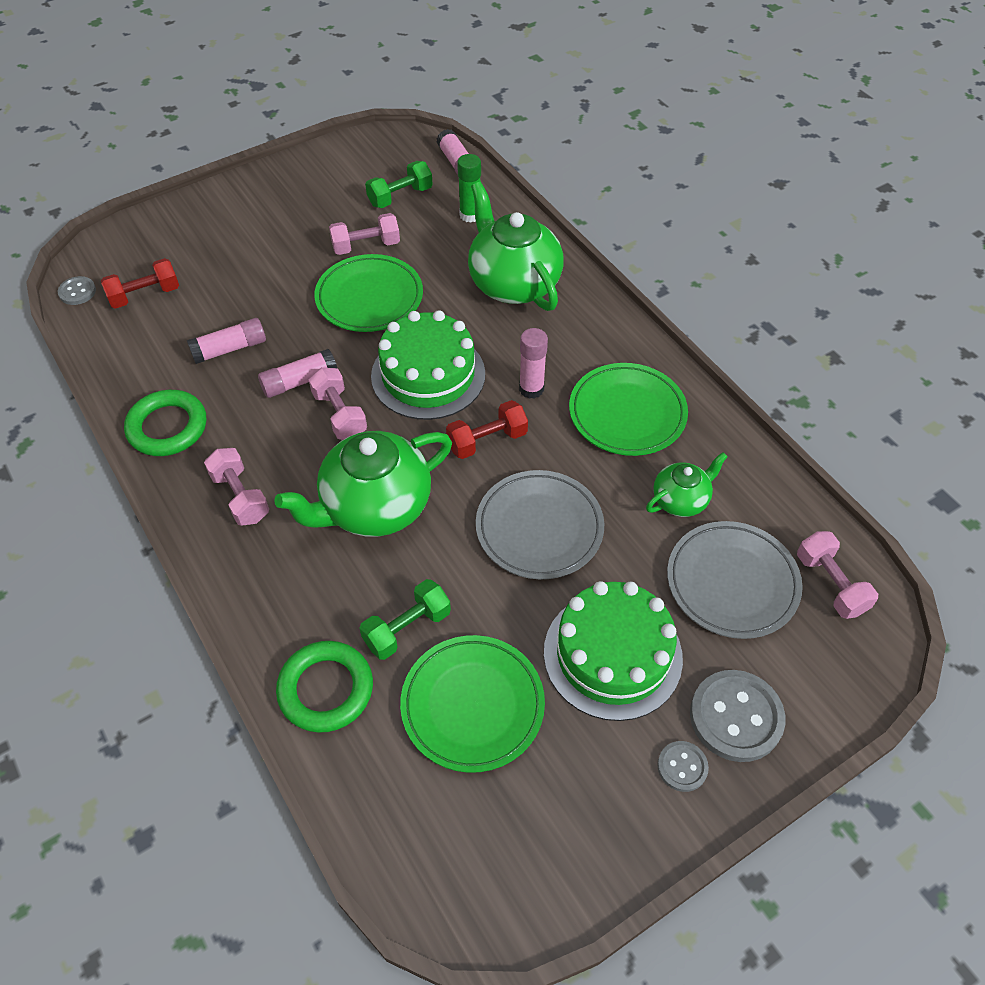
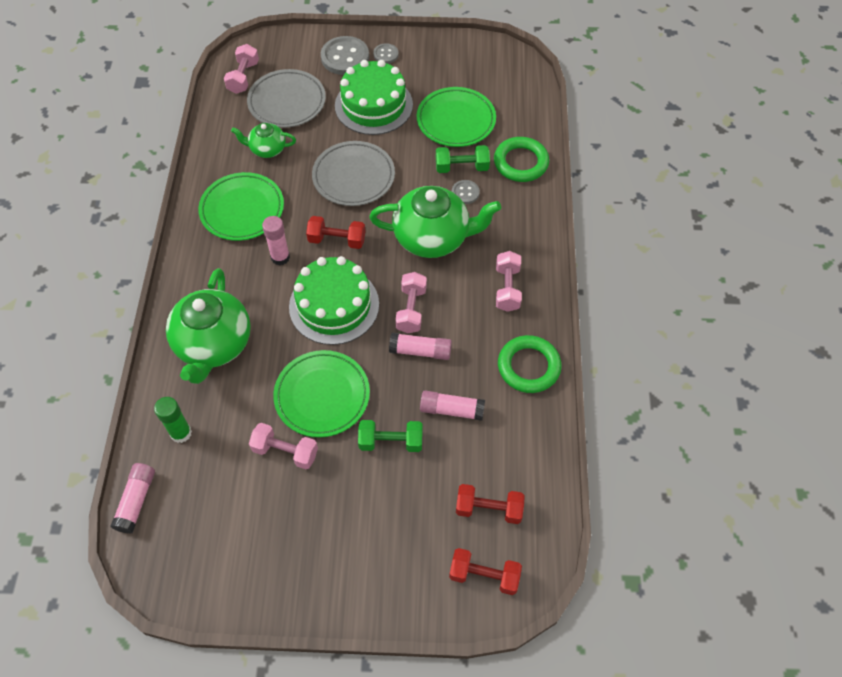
camera: 145 degrees left, 5 degrees up
grey button [58,276,96,305] -> grey button moved to [452,180,480,204]
green dumbbell [365,161,433,208] -> green dumbbell moved to [358,420,423,452]
none -> red dumbbell [449,548,522,595]

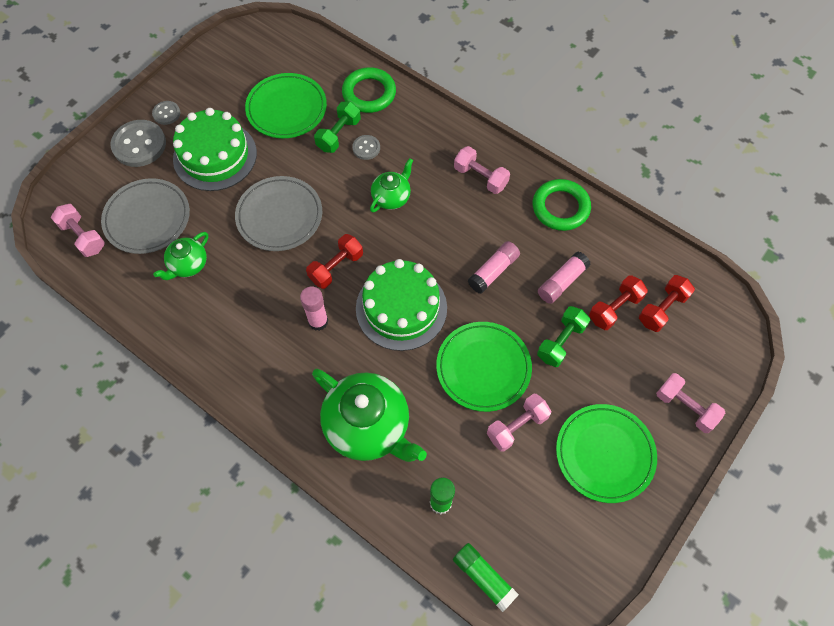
camera: 55 degrees left, 5 degrees up
pink glue stick [111,463,155,534] -> green glue stick [453,543,519,612]
green plate [198,172,284,241] -> green plate moved to [556,404,657,503]
green teapot [369,186,501,258] -> green teapot [370,158,413,213], size x0.52
pink dumbbell [395,272,427,333] -> pink dumbbell moved to [656,373,725,433]
red dumbbell [449,548,522,595] -> red dumbbell moved to [589,275,648,330]

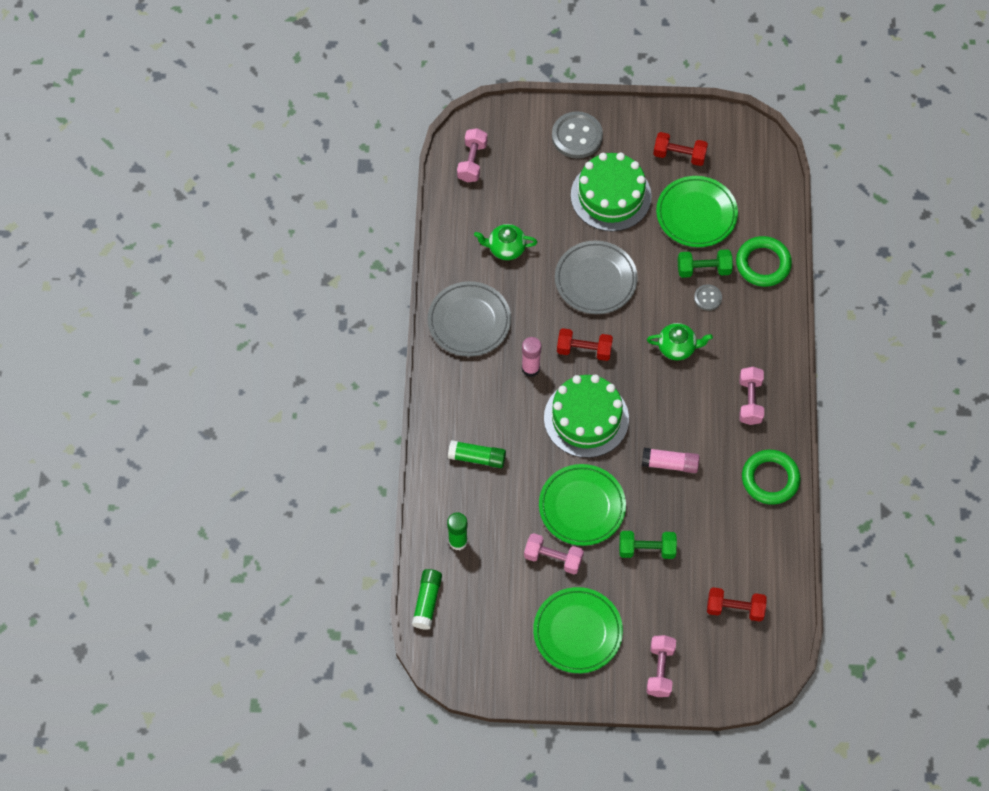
camera: 55 degrees right, 0 degrees up
grey plate [101,178,190,254] -> grey plate moved to [427,281,511,357]
grey button [152,101,180,125] -> none
green teapot [312,369,427,462] -> green glue stick [448,440,506,468]
pink glue stick [538,252,591,304] -> none
red dumbbell [589,275,648,330] -> red dumbbell moved to [653,132,708,166]

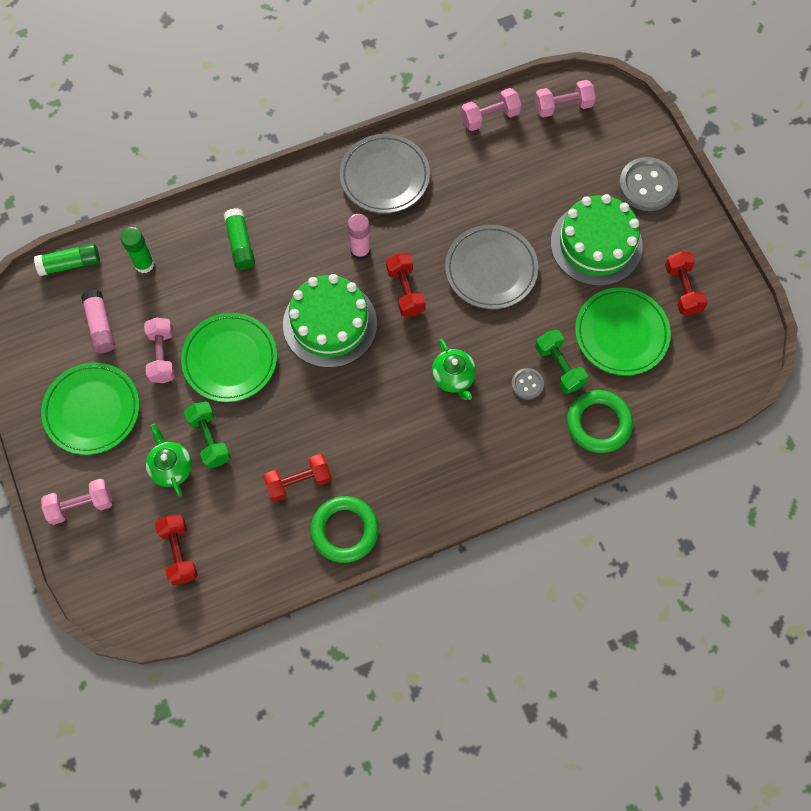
camera: 65 degrees right, 5 degrees up
green teapot [474,224,537,260] -> green teapot moved to [146,423,192,496]
pink glue stick [642,448,700,473] -> pink glue stick moved to [81,290,115,353]
pink dumbbell [739,367,764,425] -> pink dumbbell moved to [461,88,521,131]
none -> red dumbbell [263,454,332,502]

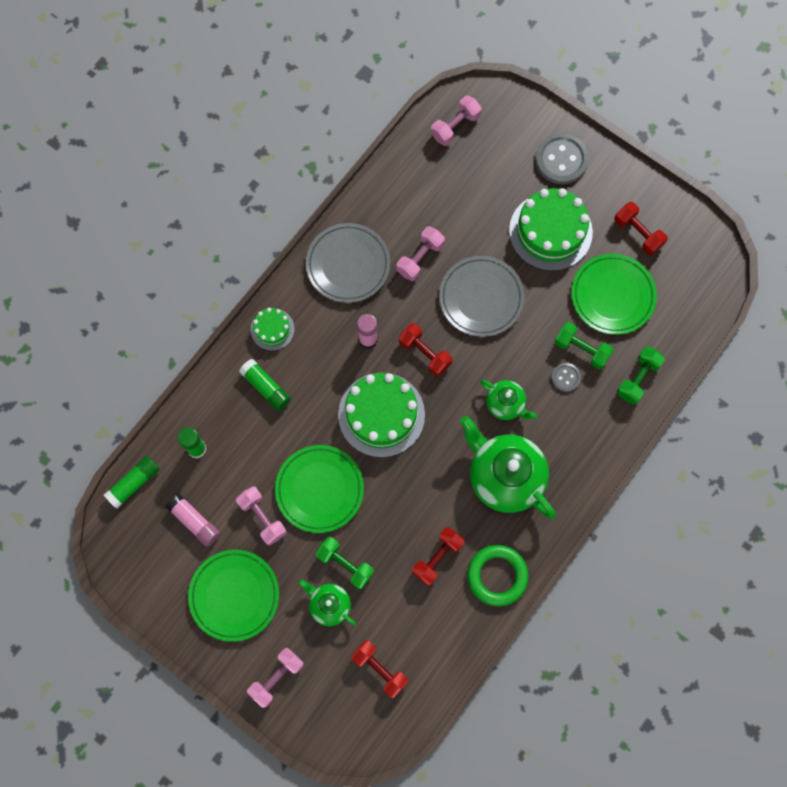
camera: 30 degrees left, 5 degrees up
pink dumbbell [461,88,521,131] -> pink dumbbell moved to [397,226,445,281]
green ring [567,390,633,453] -> green dumbbell [617,346,665,404]
none -> green cake [251,308,295,351]
none -> green teapot [460,416,556,519]

